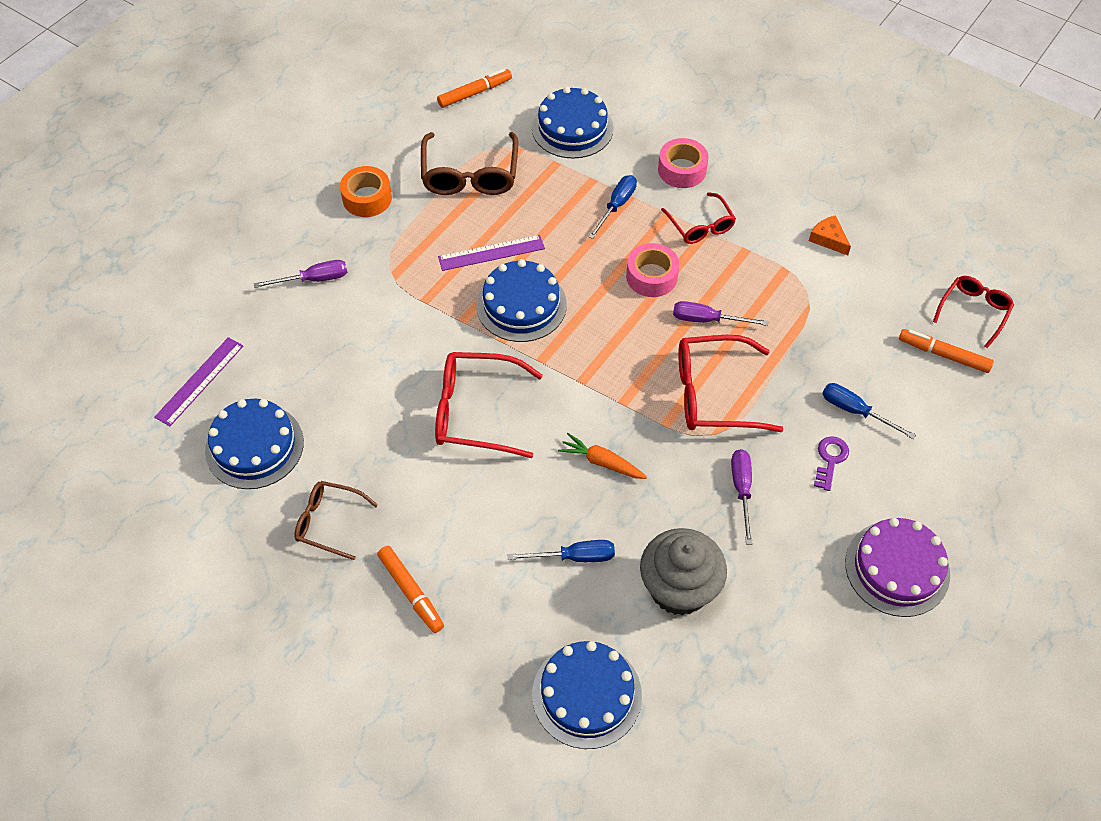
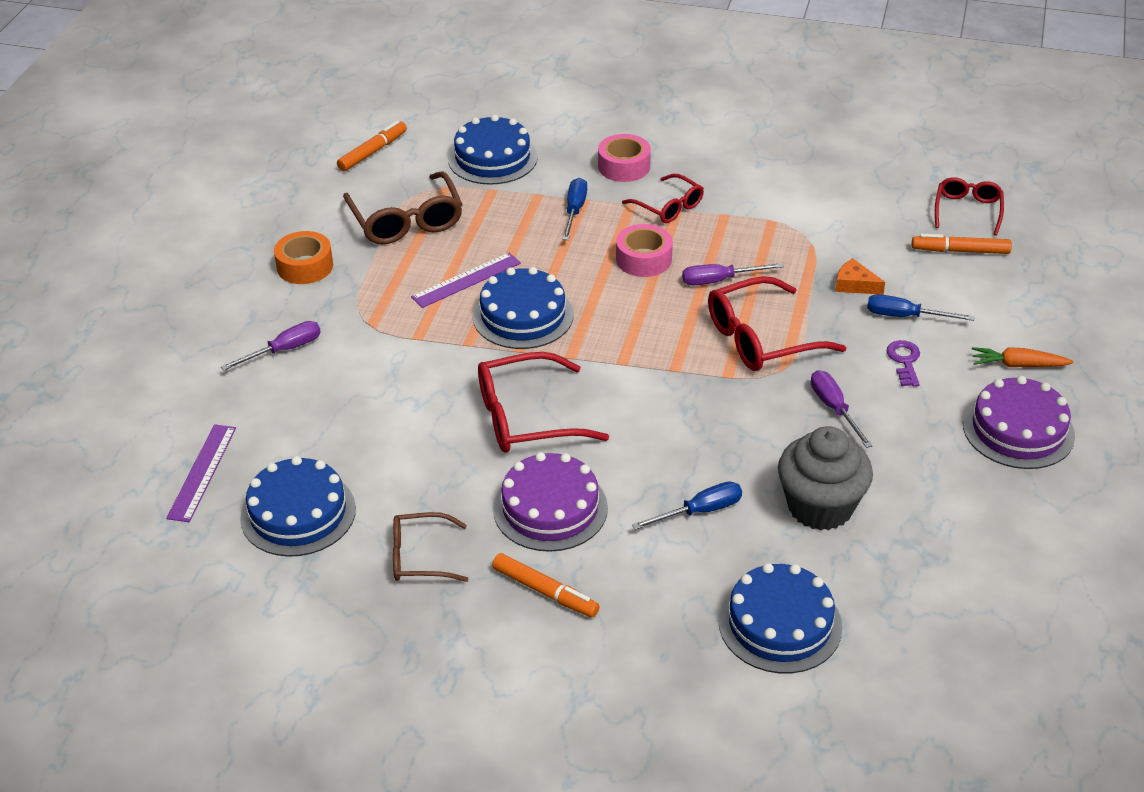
camera: 20 degrees left, 15 degrees down
orange carrot [558,433,647,479] -> orange carrot moved to [972,347,1074,367]
orange cheese [809,215,851,255] -> orange cheese moved to [835,258,885,295]
none -> purple cake [493,452,608,552]

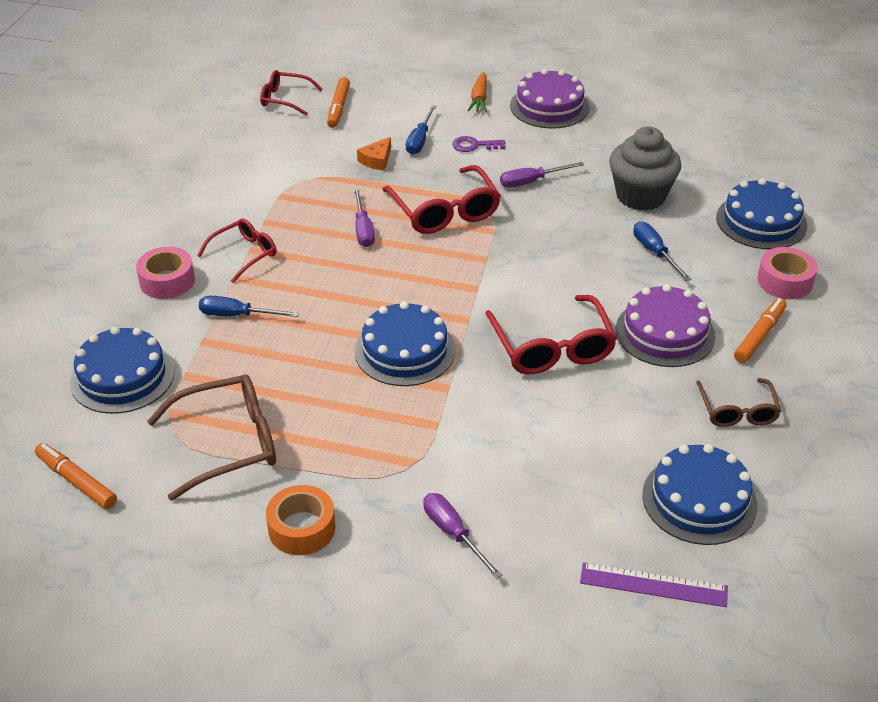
camera: 90 degrees left, 0 degrees up
purple ruler [411,253,521,308] -> none
pink tape [616,224,673,277] -> pink tape moved to [757,247,818,299]

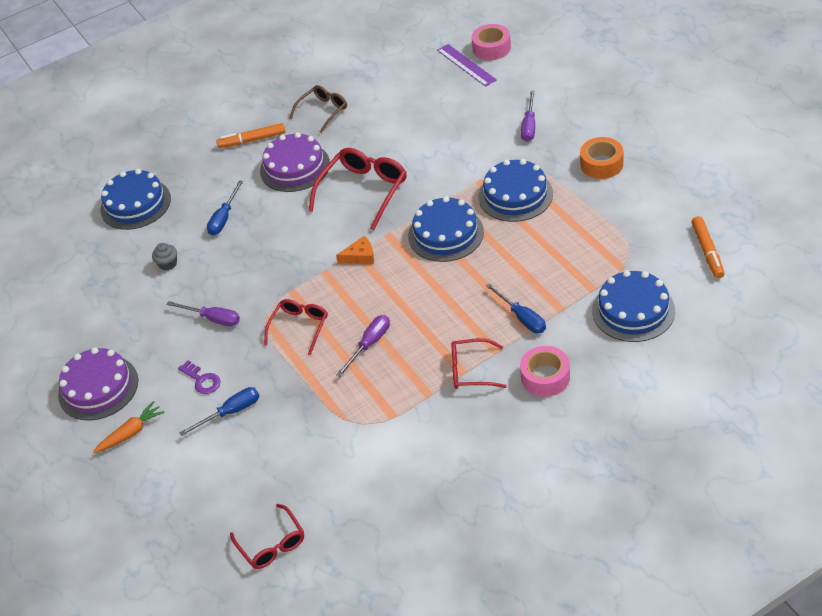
camera: 130 degrees left, 5 degrees up
brown glasses [147,374,276,501] -> none
orange marker [327,77,350,128] -> none
orange cheese [357,137,391,171] -> orange cheese moved to [336,236,374,264]
red glasses [382,165,501,234] -> red glasses [264,299,328,355], size x0.62
grey cupcake [609,127,682,210] -> grey cupcake [152,243,177,271], size x0.42
blue cake [642,444,757,545] -> blue cake moved to [478,159,553,222]
pink tape [757,247,818,299] -> pink tape moved to [472,24,511,60]

